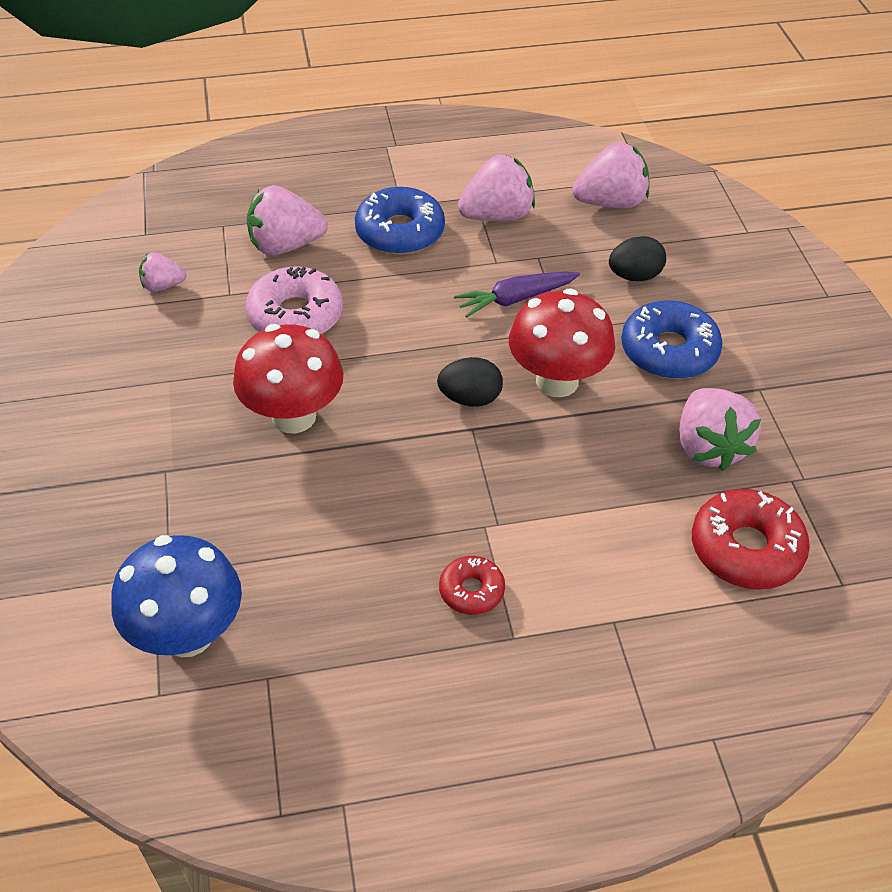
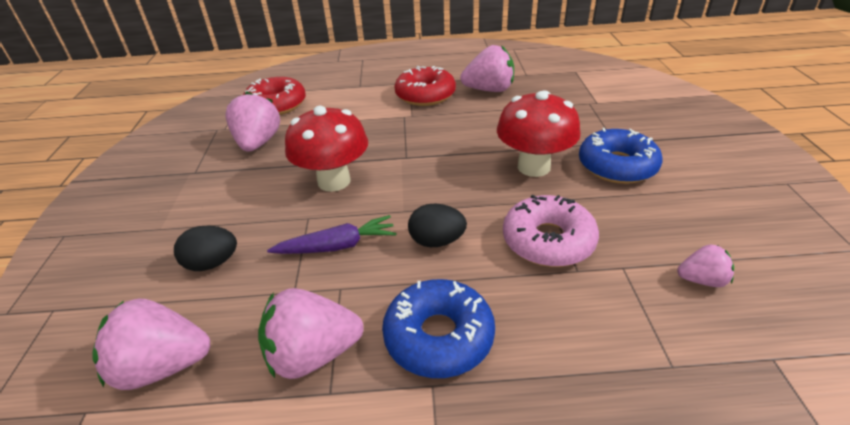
camera: 170 degrees left, 10 degrees down
blue mushroom [112,535,242,657] -> none
pink strawberry [247,185,328,256] -> pink strawberry moved to [460,45,514,92]
black egg [437,357,503,407] -> black egg moved to [408,203,467,247]
red donut [439,556,505,615] -> red donut [394,66,456,106], size x1.79
blue donut [621,301,722,379] -> blue donut moved to [579,128,662,184]

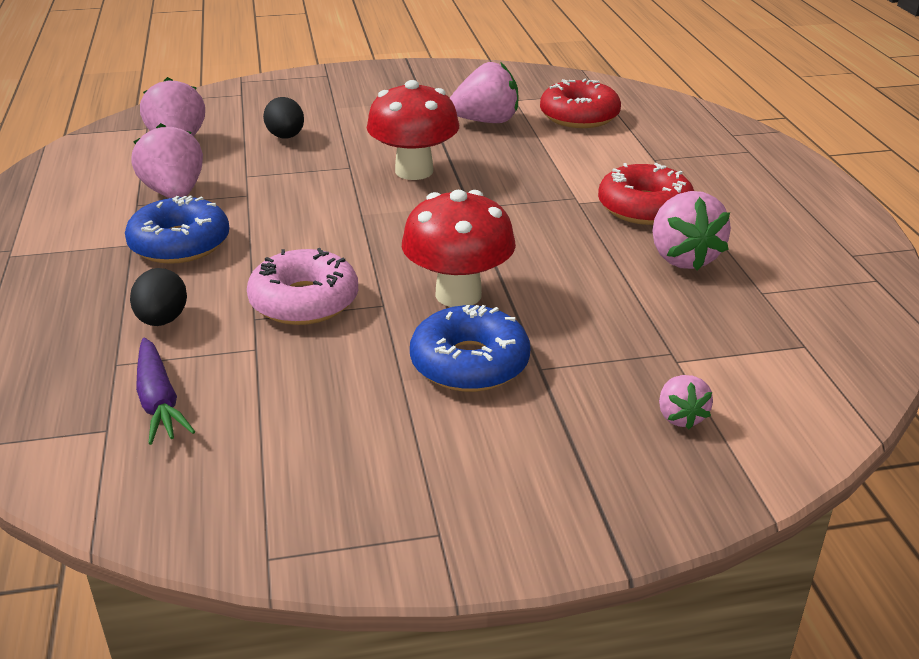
camera: 80 degrees right, 5 degrees down
purple carrot [267,215,397,254] -> purple carrot moved to [136,338,195,445]
black egg [408,203,467,247] -> black egg moved to [130,268,187,326]
pink strawberry [677,245,734,287] -> pink strawberry moved to [659,375,713,429]

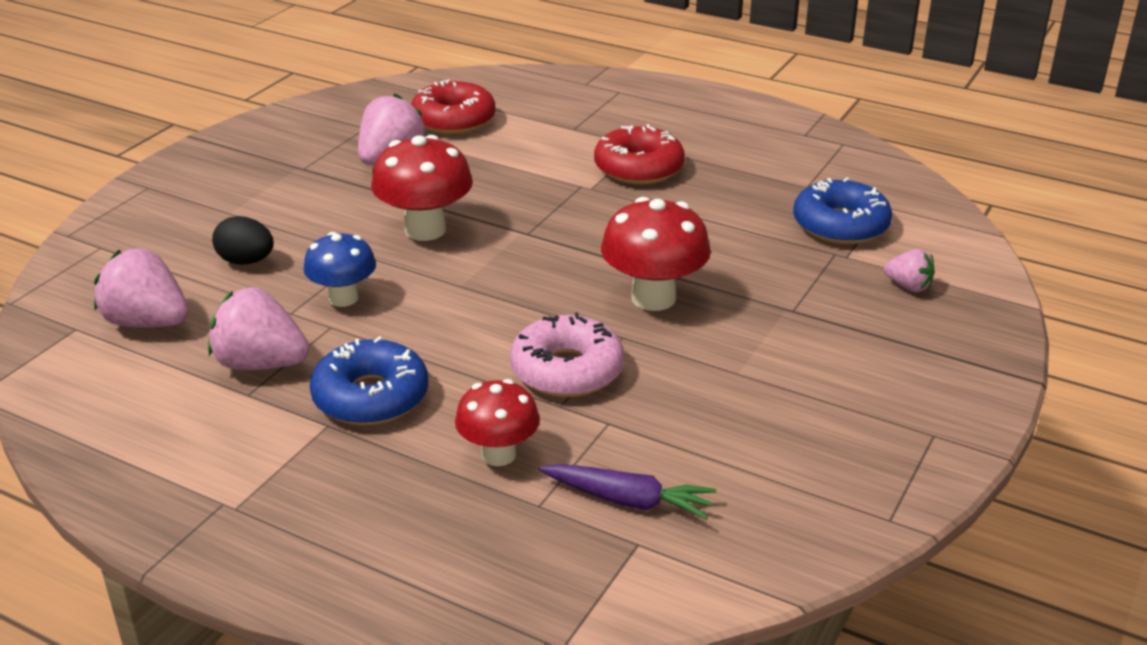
camera: 50 degrees left, 0 degrees up
black egg [130,268,187,326] -> red mushroom [455,379,540,466]
blue donut [410,305,530,392] -> blue donut moved to [793,177,892,244]
pink strawberry [652,191,731,270] -> none
none -> blue mushroom [303,232,376,307]

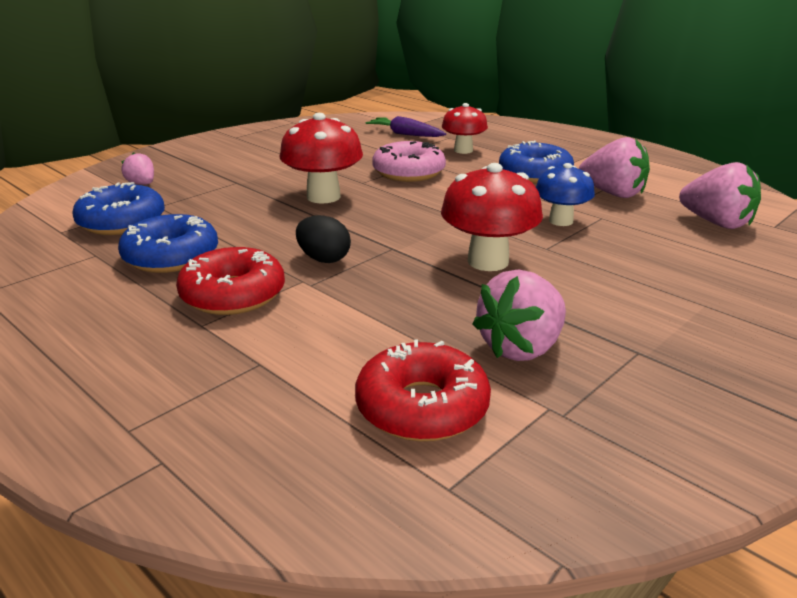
camera: 165 degrees left, 5 degrees down
black egg [212,216,274,265] -> black egg moved to [296,215,351,263]
none -> blue donut [118,214,218,273]

